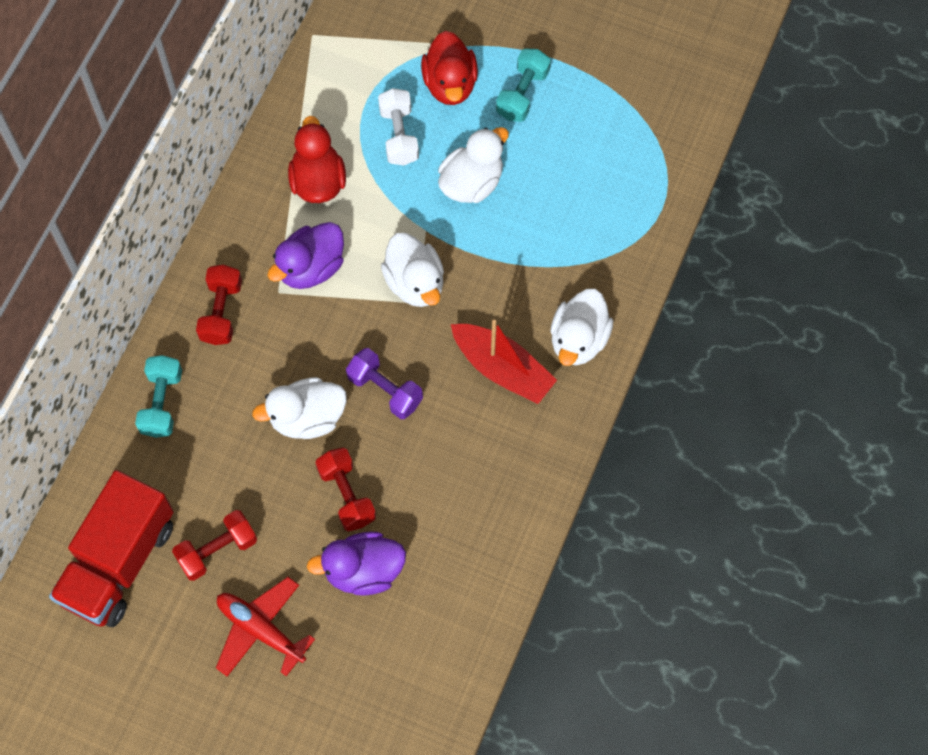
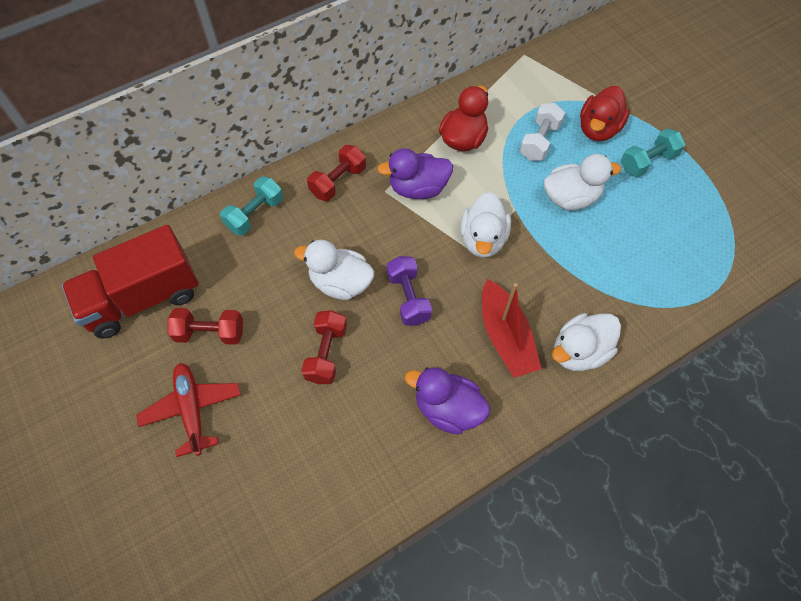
camera: 35 degrees right, 5 degrees down
purple duck [307,532,406,596] -> purple duck moved to [405,367,490,435]

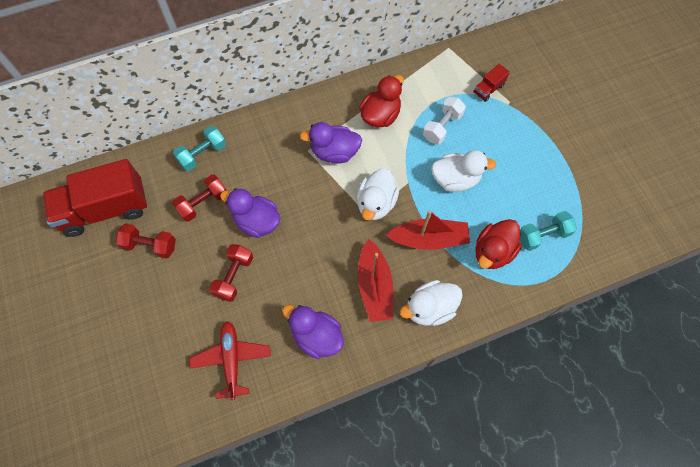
camera: 10 degrees right, 5 degrees up
red plane [136,363,241,457] -> red plane moved to [189,321,271,400]
white duck [294,240,374,300] -> purple duck [220,188,280,238]
red dumbbell [307,145,366,201] -> red dumbbell moved to [172,174,227,222]
purple dumbbell [387,256,432,326] -> none
red duck [580,86,630,141] -> red duck moved to [475,219,522,269]
turquoise dumbbell [621,128,685,177] -> turquoise dumbbell moved to [520,211,577,251]
none -> red boat [386,210,470,250]
none -> red truck [473,64,510,102]

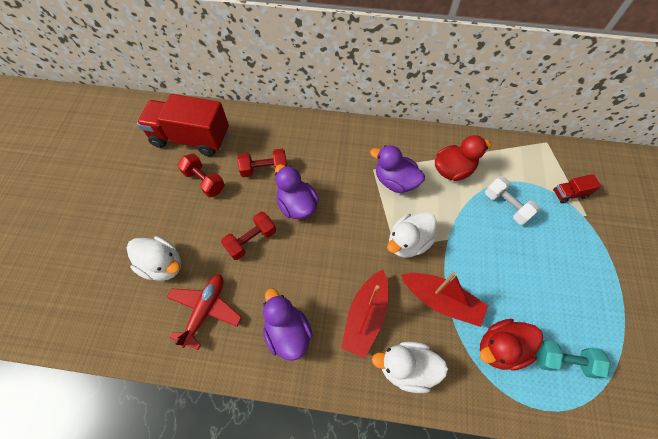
camera: 30 degrees right, 5 degrees down
turquoise dumbbell [173,126,226,171] -> none
white dumbbell [423,97,466,144] -> white dumbbell turned 75 degrees clockwise [485,176,540,225]
white duck [431,150,496,192] -> white duck moved to [127,236,181,281]

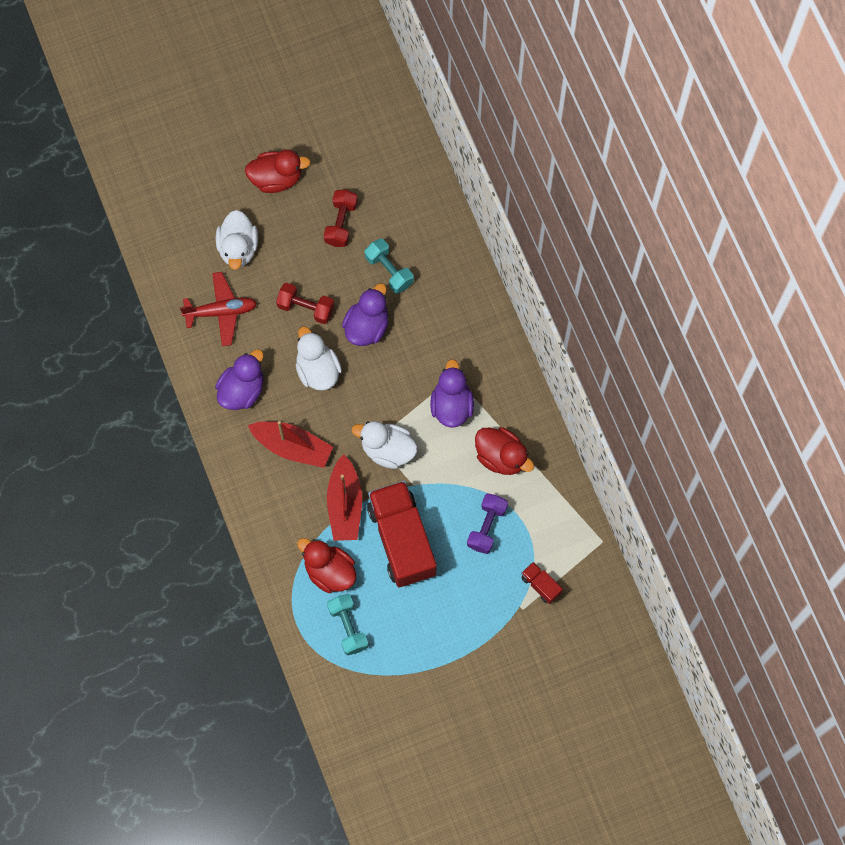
camera: 60 degrees right, 10 degrees up
red truck [137,94,229,156] -> red truck moved to [367,481,437,587]
red dumbbell [237,149,287,177] -> turquoise dumbbell [364,238,414,294]
red boat [341,270,389,358] -> red boat turned 150 degrees counterclockwise [248,421,333,468]
white duck [372,341,448,393] -> white duck moved to [296,326,342,391]
white dumbbell [485,176,540,225] -> purple dumbbell [467,493,508,554]
none -> red duck [245,150,310,193]

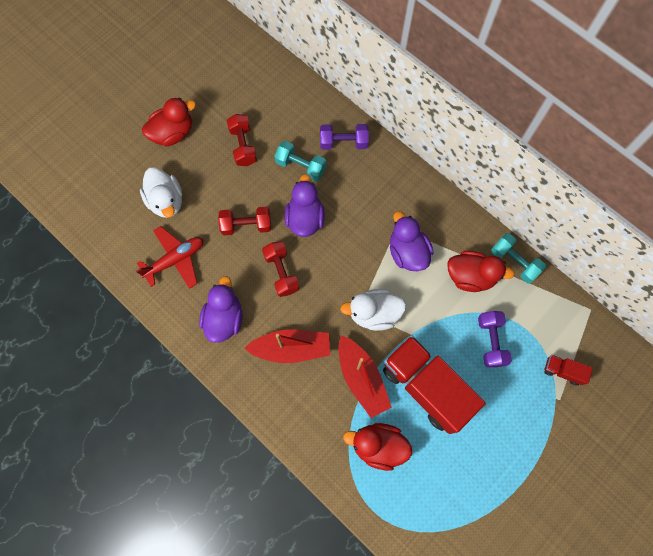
camera: 25 degrees left, 0 degrees up
white duck [296,326,342,391] -> red dumbbell [262,241,299,297]
turquoise dumbbell [327,594,368,655] -> turquoise dumbbell moved to [491,233,546,284]
none -> purple dumbbell [320,124,369,150]

